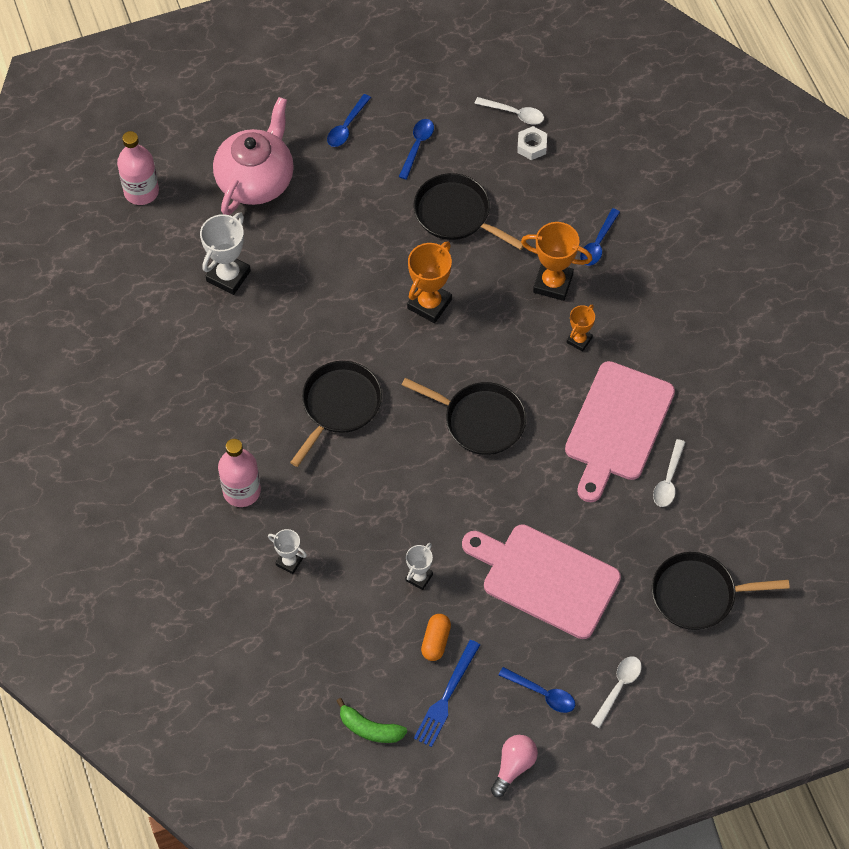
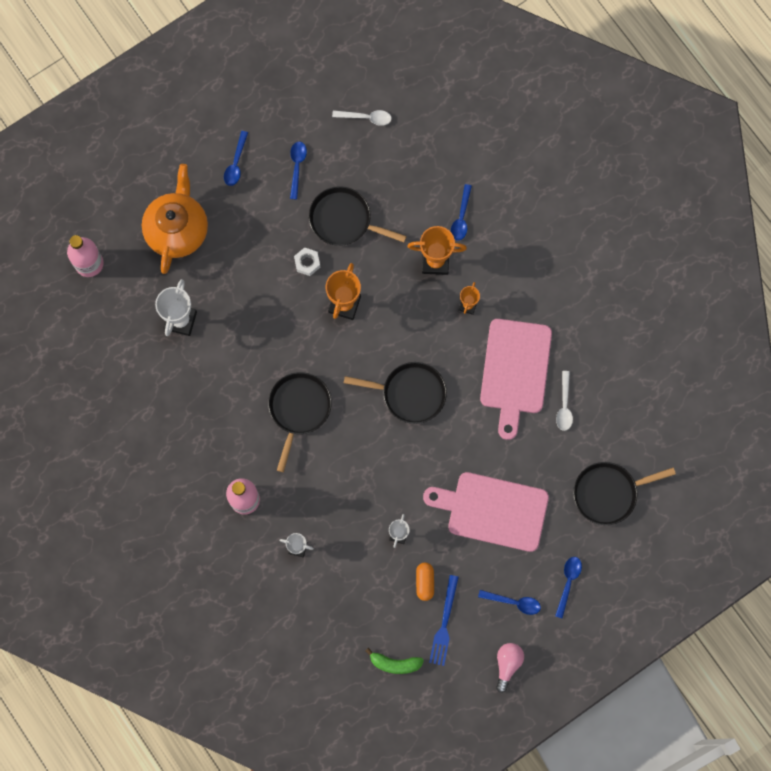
camera: 15 degrees left, 15 degrees up
pink teapot [213,97,294,215] -> orange teapot [142,164,208,274]
white nut [517,126,547,160] -> white nut moved to [294,247,320,276]
white spoon [591,656,642,728] -> blue spoon [555,557,582,619]

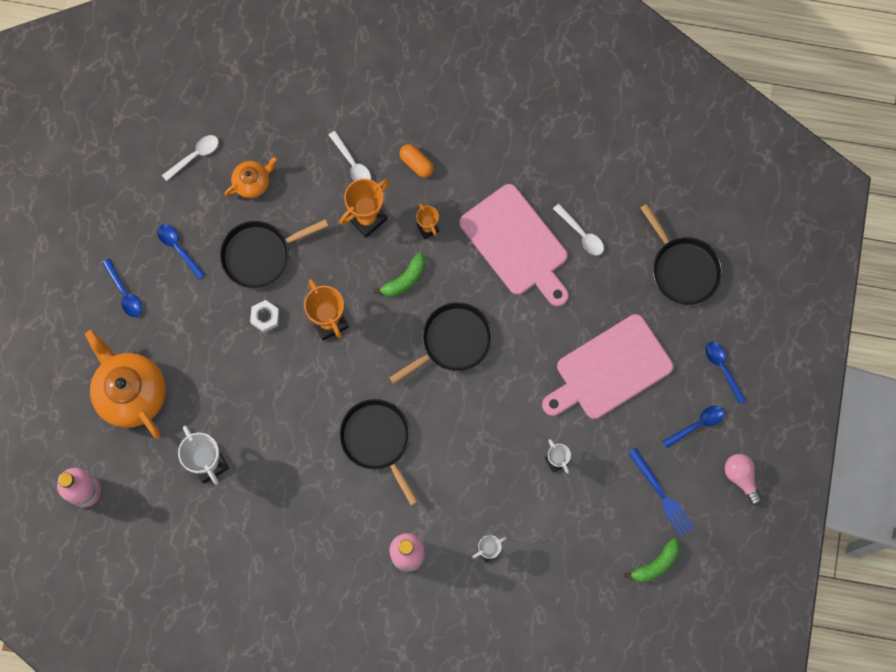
camera: 45 degrees left, 0 degrees up
orange capsule [416,563,434,601] -> orange capsule moved to [400,144,434,178]
blue spoon [451,184,472,241] -> white spoon [329,131,371,181]
black pan [573,462,676,525] -> black pan turned 60 degrees counterclockwise [641,204,722,305]
none -> orange teapot [225,156,278,198]
none -> green banana [374,252,425,297]

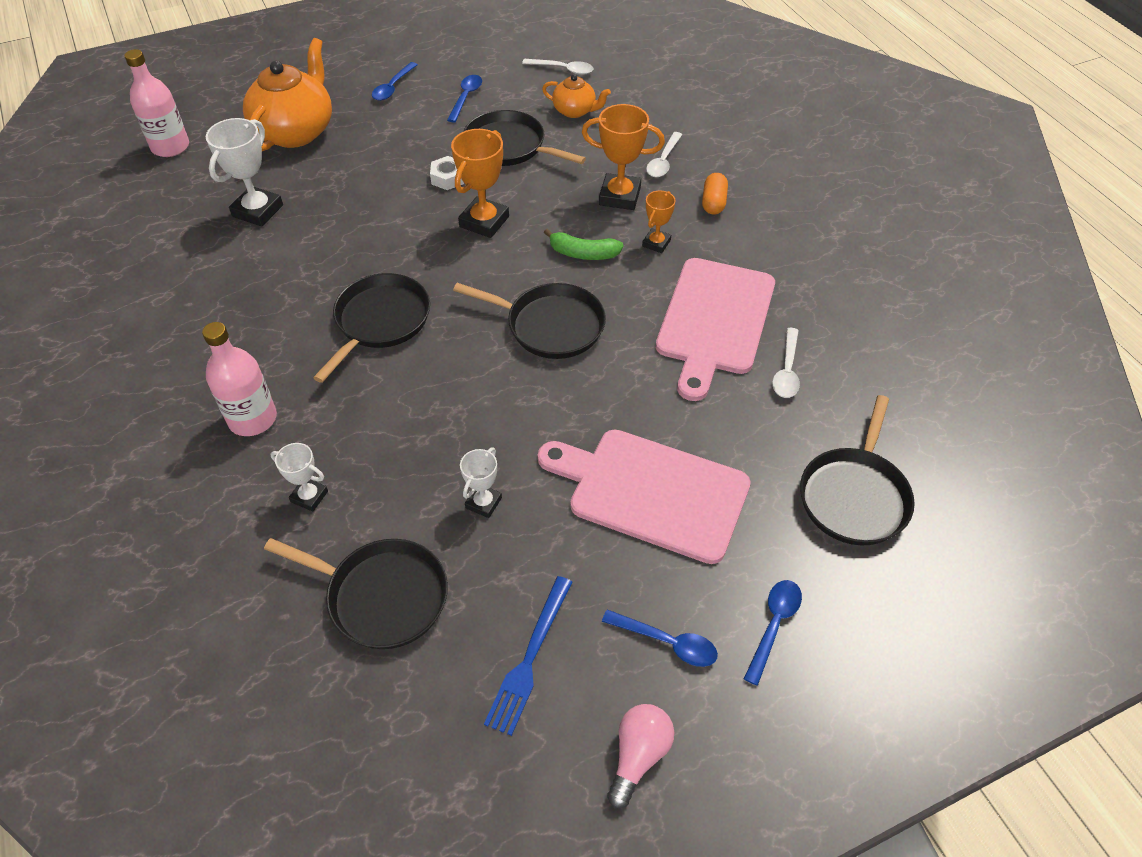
camera: 55 degrees right, 25 degrees down
green banana [624,539,680,582] -> none
none -> black pan [264,538,448,649]

